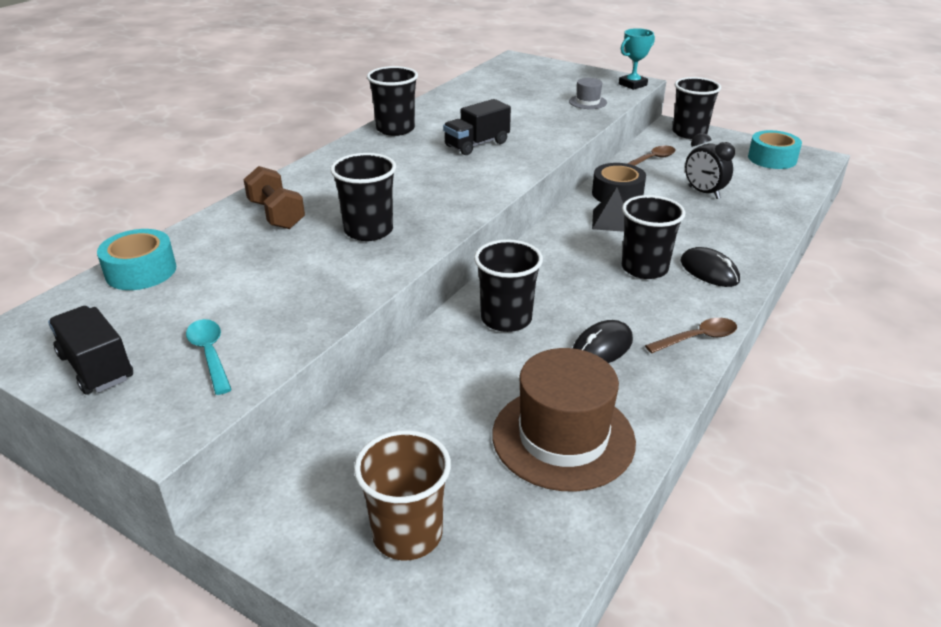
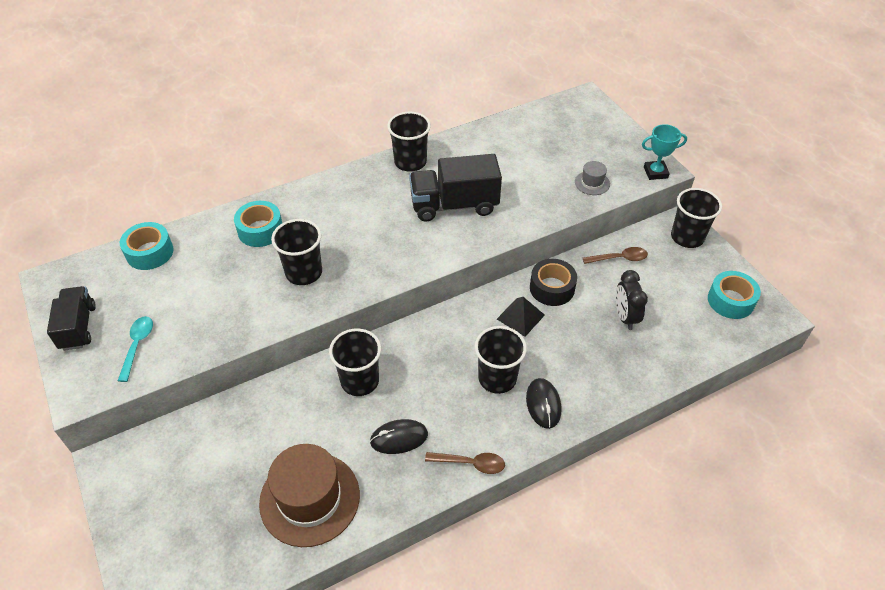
camera: 30 degrees right, 15 degrees up
brown dumbbell [243,166,305,229] -> turquoise tape [234,201,282,247]
brown cup [354,430,451,560] -> none
black truck [443,99,511,155] -> black truck [409,154,502,221], size x1.54

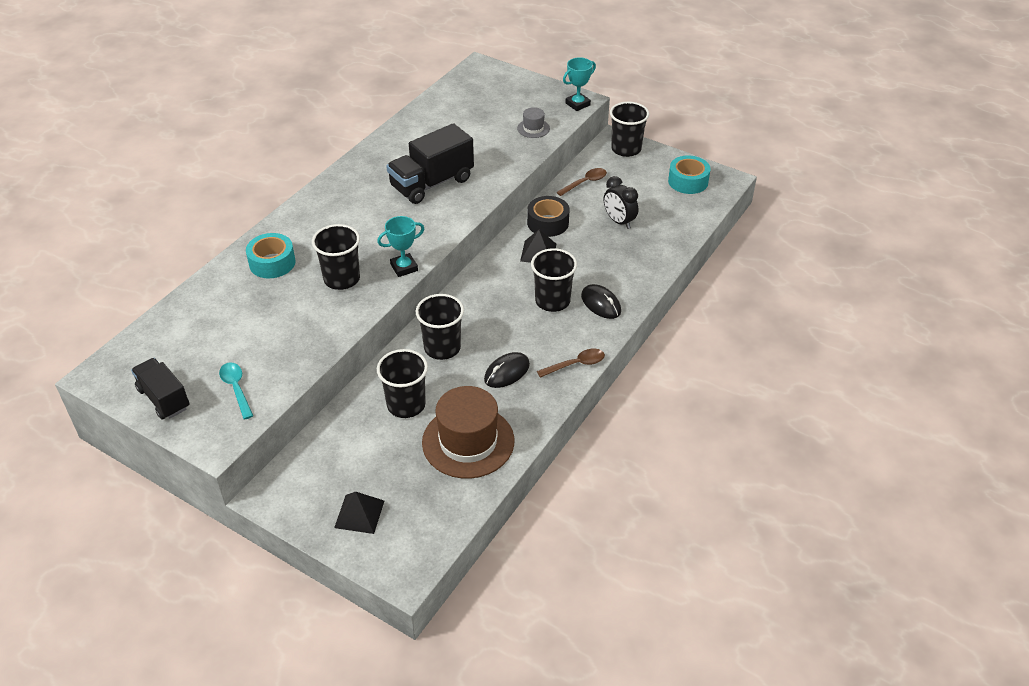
camera: 30 degrees left, 5 degrees down
turquoise tape [120,222,174,270] -> none
black cup [387,112,431,172] -> black cup moved to [377,349,428,418]
none -> black pyramid [334,492,384,534]
none -> turquoise trophy [377,216,424,277]

